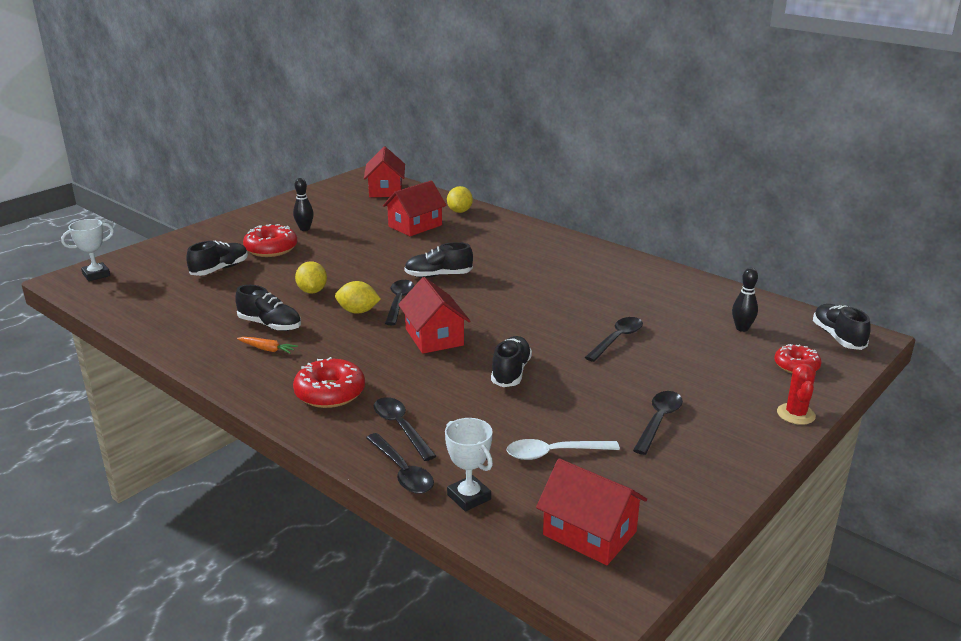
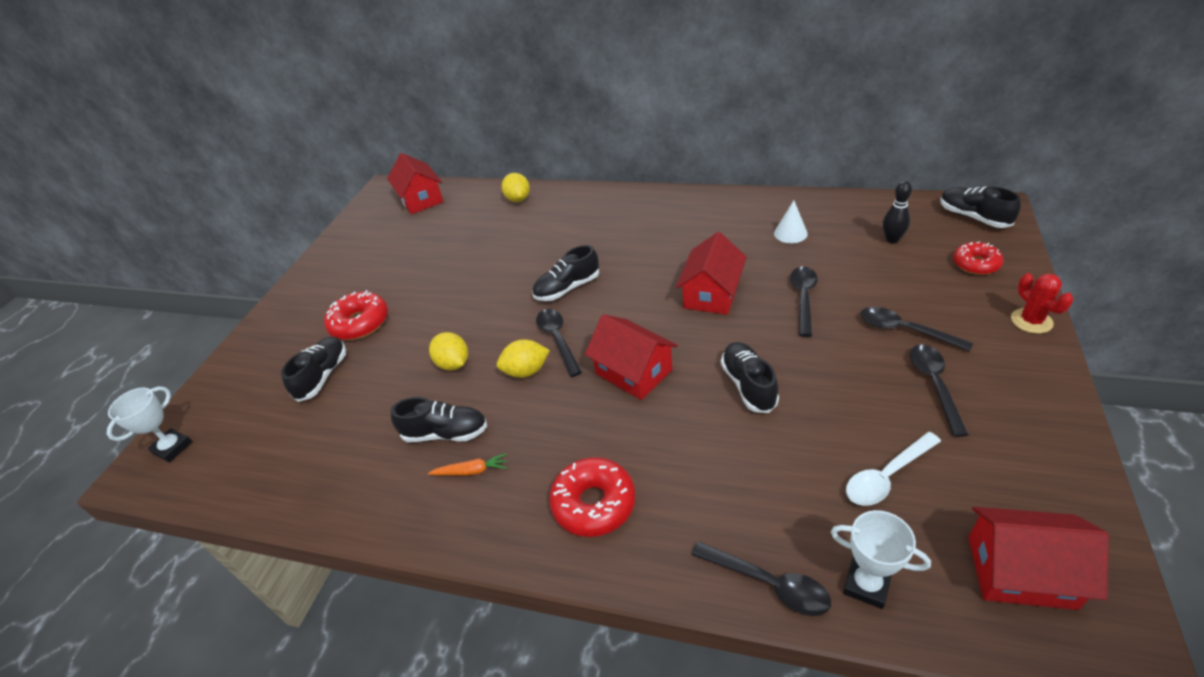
camera: 20 degrees left, 15 degrees up
black bowling pin [293,178,314,231] -> none
black spoon [374,397,436,461] -> black spoon moved to [860,307,973,352]
red house [383,180,447,236] -> red house moved to [676,232,747,315]
none -> white cone [774,200,808,243]

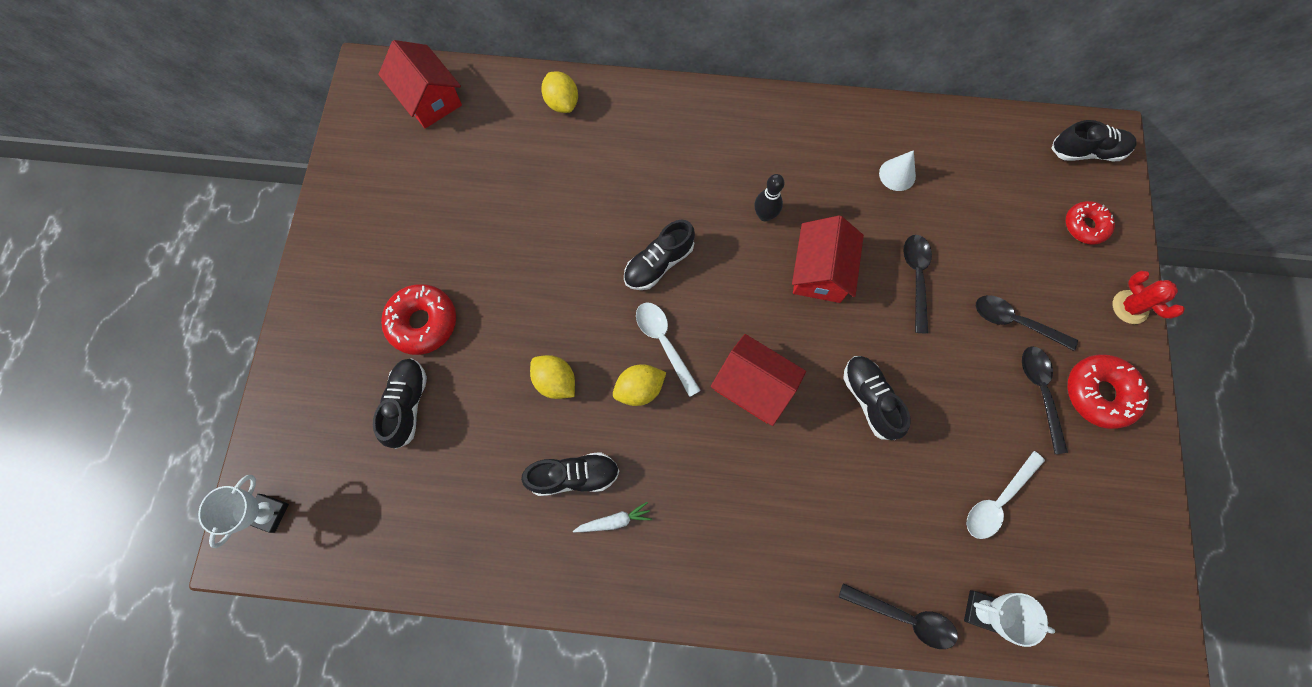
camera: 15 degrees left, 30 degrees up
orange carrot [428,453,507,476] -> white carrot [573,502,652,532]
black spoon [536,309,582,377] -> white spoon [636,302,701,397]
red donut [549,457,636,537] -> red donut moved to [1067,354,1149,429]
black bowling pin [883,181,912,243] -> black bowling pin moved to [754,174,785,221]
black shoe [940,187,1021,228] -> black shoe turned 135 degrees clockwise [1051,120,1137,161]
red house [968,507,1109,610] -> none

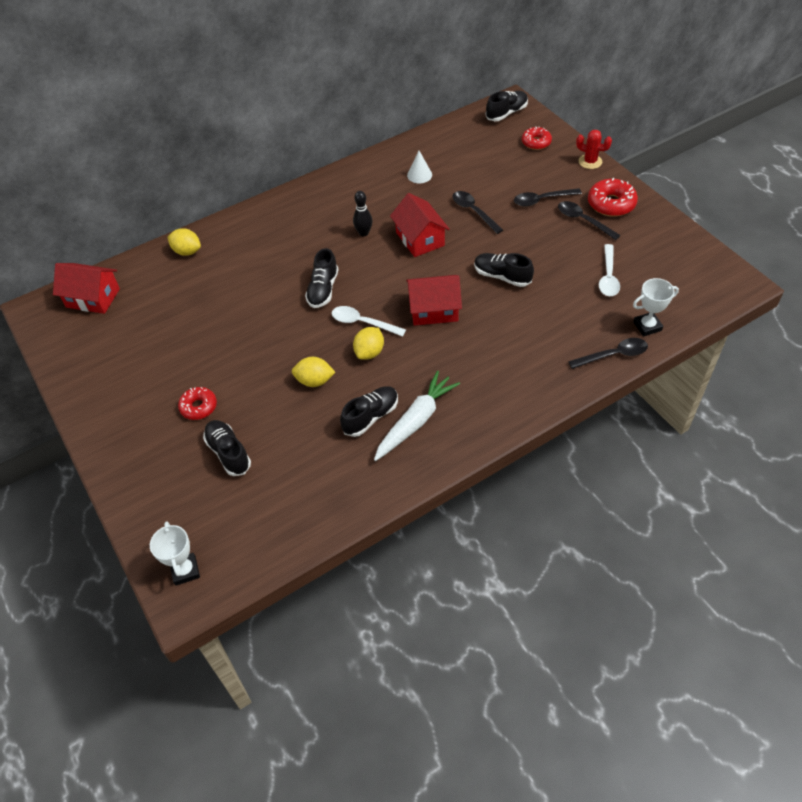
camera: 35 degrees left, 20 degrees down
red donut [381,284,456,355] -> red donut [178,387,217,420], size x0.66
white carrot [573,502,652,532] -> white carrot [374,371,460,461], size x2.09

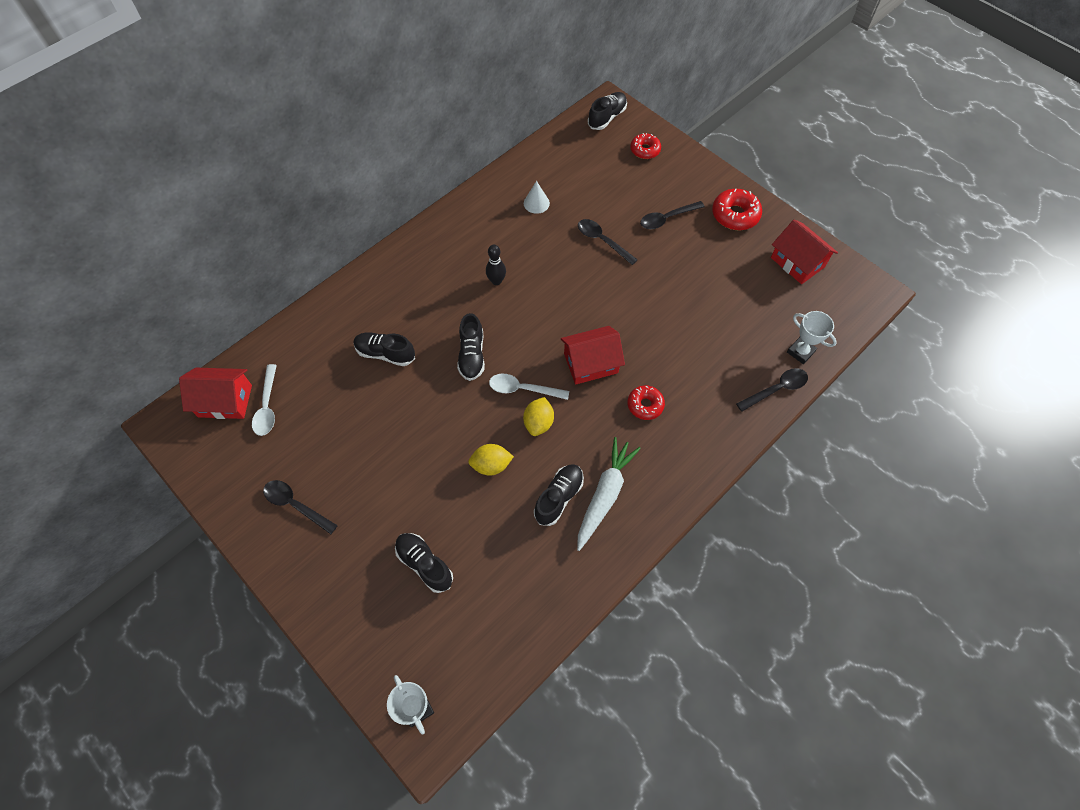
camera: 15 degrees left, 10 degrees up
yellow lemon [167,228,201,256] -> none
red donut [178,387,217,420] -> red donut moved to [627,385,665,420]
red house [390,193,450,257] -> red house moved to [771,220,838,284]
black shoe [474,253,534,287] -> black shoe moved to [353,332,415,366]
black spoon [558,201,621,240] -> black spoon moved to [263,480,338,534]
red cactus [576,130,612,169] -> none
white spoon [599,244,620,296] -> white spoon moved to [252,364,277,436]
white trophy [633,278,679,336] -> white trophy turned 75 degrees clockwise [787,311,837,364]

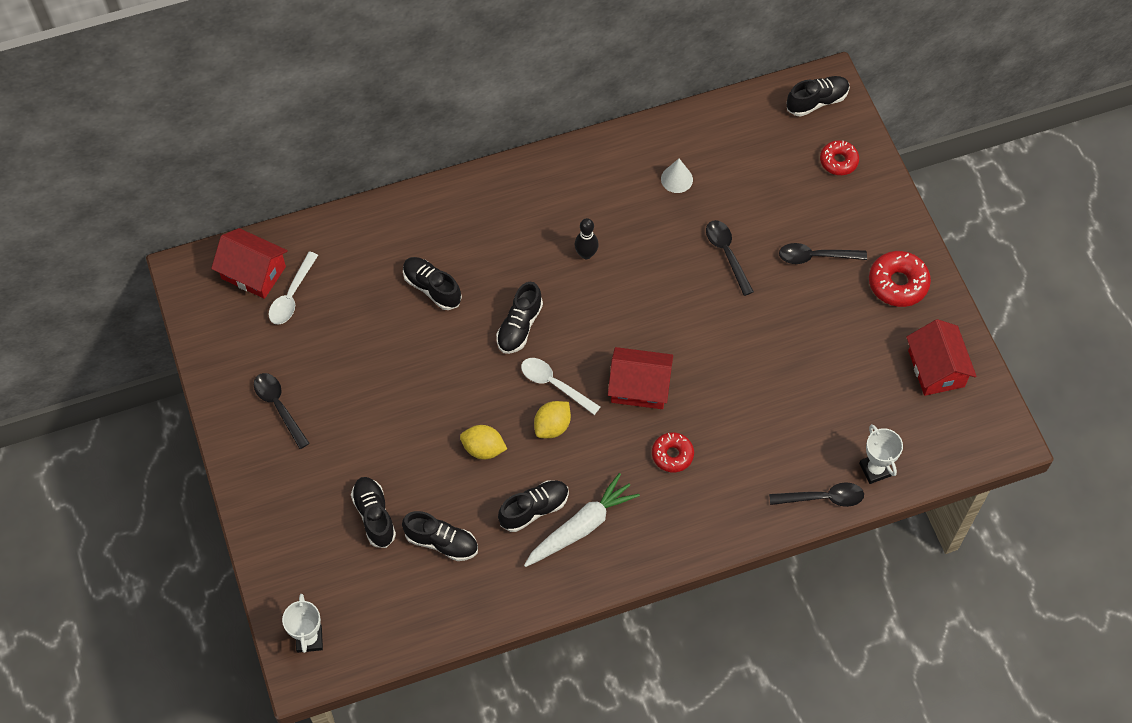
camera: 25 degrees right, 0 degrees up
none -> black shoe [402,511,478,561]

